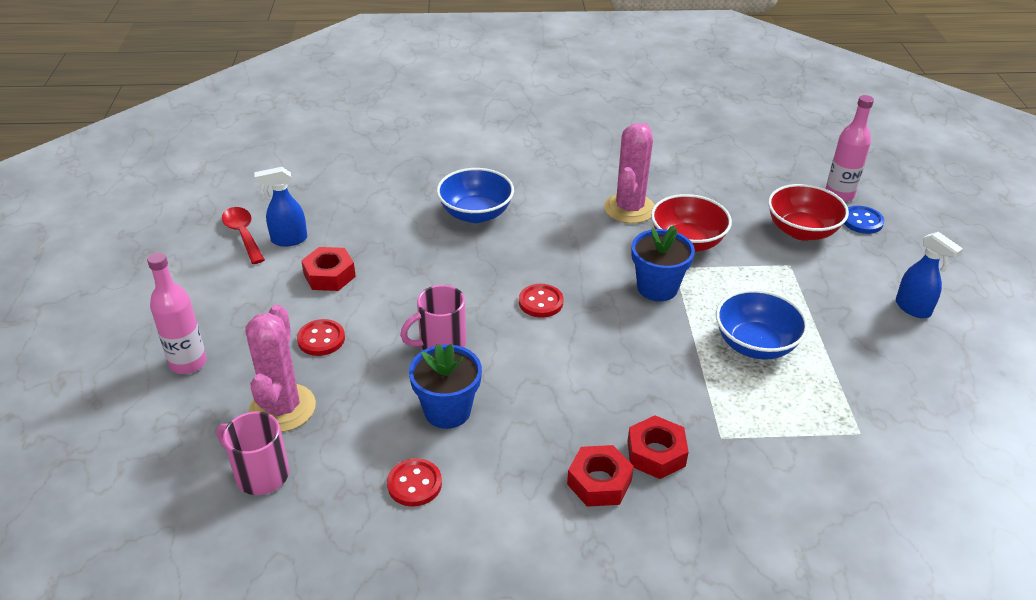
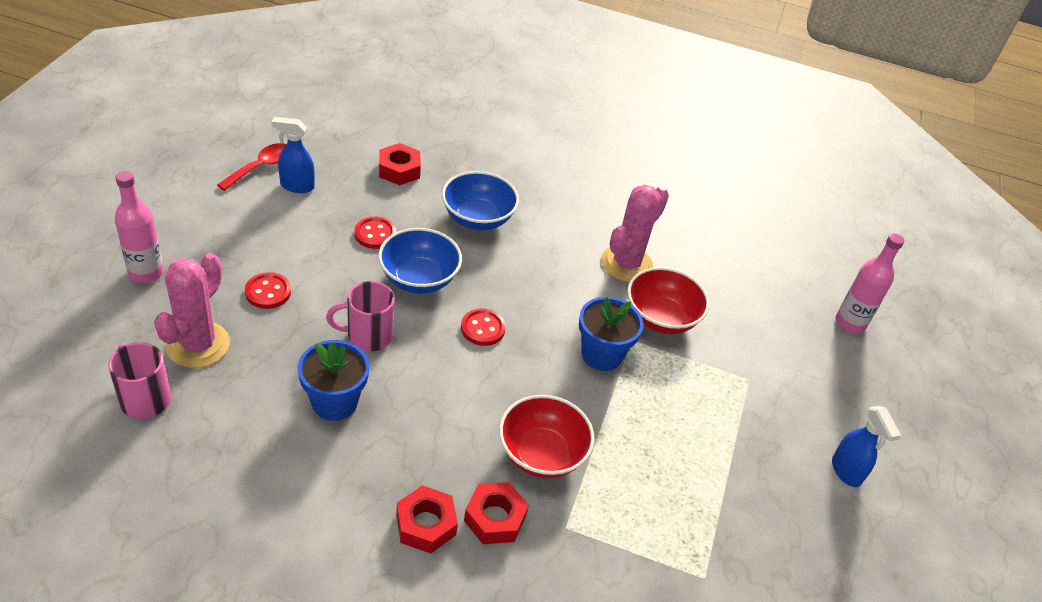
camera: 15 degrees right, 5 degrees up
red spoon [222,207,265,264] -> red spoon turned 45 degrees clockwise [217,143,286,191]
red nut [301,247,356,291] -> red nut moved to [379,143,421,185]
red button [387,458,442,507] -> red button moved to [354,216,396,249]
blue bowl [716,290,808,360] -> blue bowl moved to [378,228,462,294]
red bowl [768,184,849,241] -> red bowl moved to [499,395,595,478]
blue button [844,206,884,234] -> none

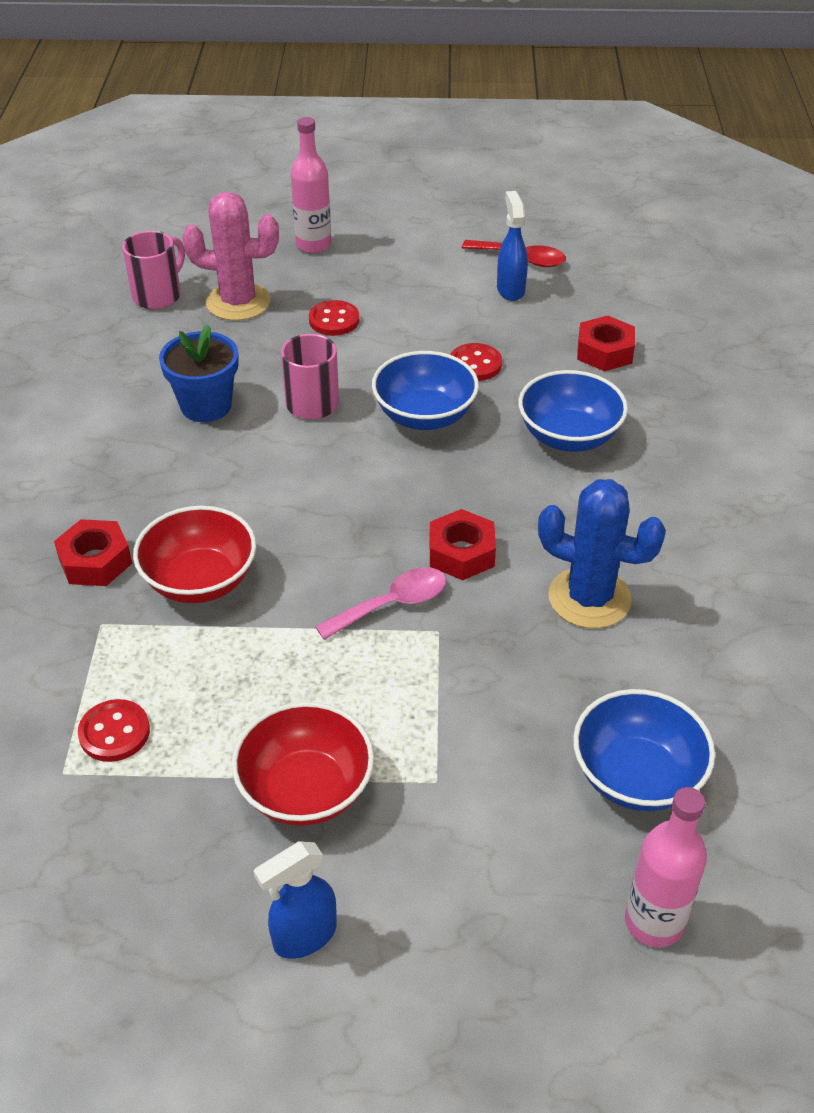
camera: 80 degrees right, 0 degrees up
red nut [396,485,458,553] -> red nut moved to [429,509,496,580]
red button [461,308,506,346] -> red button moved to [78,699,150,762]
blue flower pot [579,297,643,371] -> pink spoon [315,567,446,640]
pink cactus [601,185,669,282] -> blue cactus [538,479,666,628]
red bowl [627,267,709,334] -> red bowl moved to [232,702,374,826]
none -> blue bowl [573,689,715,811]

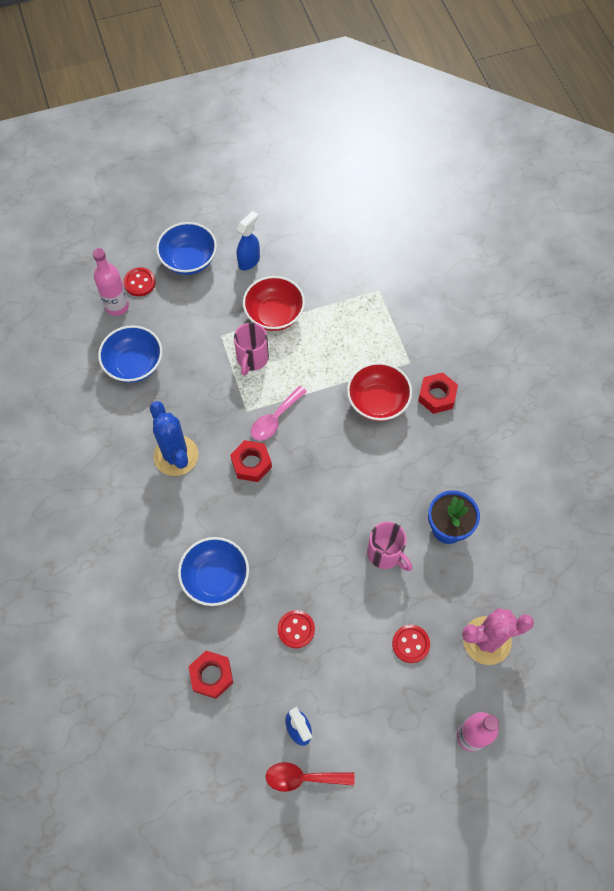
camera: 160 degrees right, 20 degrees up
red button [78,699,150,762] -> red button moved to [123,268,156,296]
pink mug [122,231,185,309] -> pink mug moved to [234,323,269,376]
blue bowl [372,351,479,430] -> blue bowl moved to [156,222,217,275]
blue cactus [538,479,666,628] -> blue cactus turned 60 degrees clockwise [150,401,198,476]

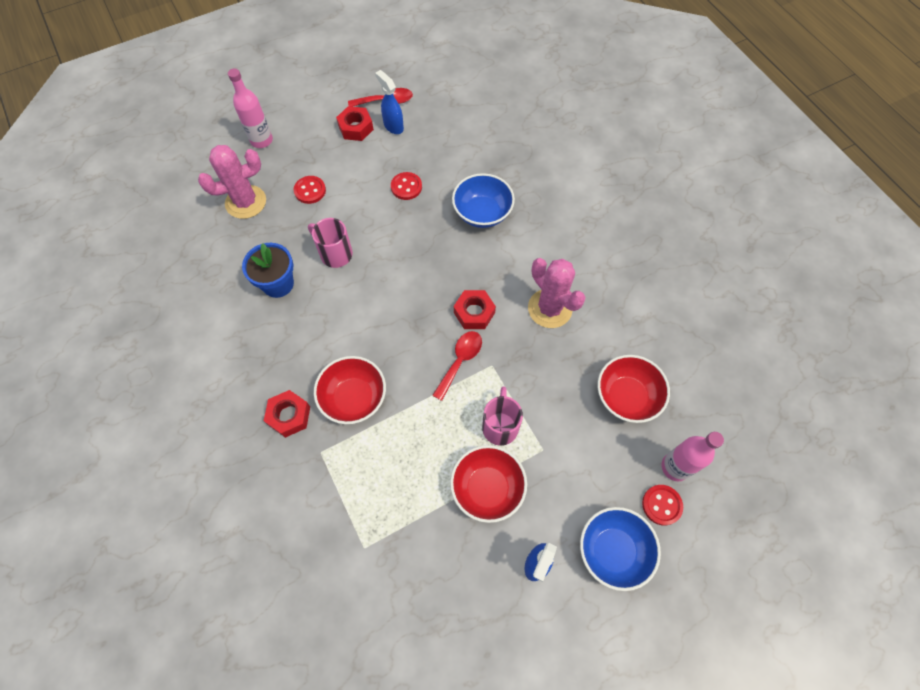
camera: 170 degrees right, 0 degrees up
blue bowl [98,325,162,383] -> red bowl [598,355,670,423]
blue cactus [150,401,198,476] -> pink cactus [528,258,586,328]
red nut [188,651,233,699] -> red nut moved to [336,106,374,141]
pink spoon [251,386,307,441] -> red spoon [432,331,482,401]

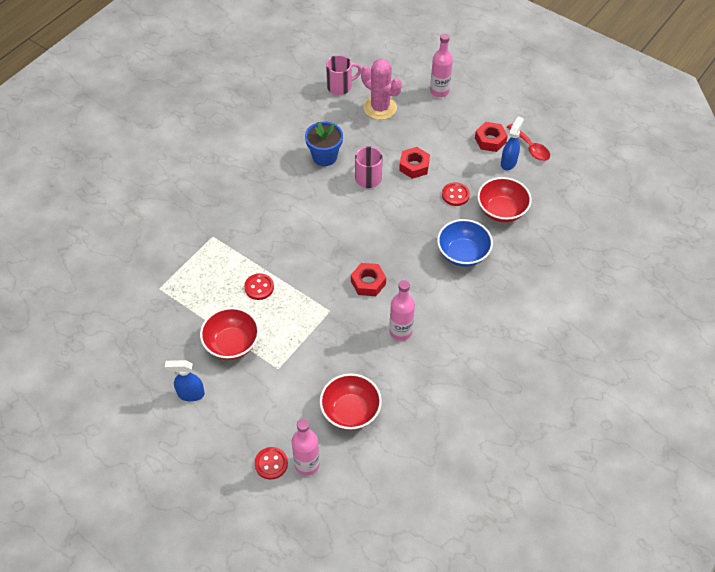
camera: 65 degrees right, 10 degrees down
red nut [264,390,310,438] -> red nut moved to [399,147,430,179]
red button [294,176,326,204] -> red button moved to [244,273,274,300]
red bowl [314,356,386,424] -> red bowl moved to [477,177,531,222]
red spoon [432,331,482,401] -> none
pink mug [482,386,523,446] -> pink mug moved to [326,55,362,95]
pink cactus [528,258,586,328] -> pink bottle [389,280,415,341]
blue bowl [580,507,661,591] -> none

